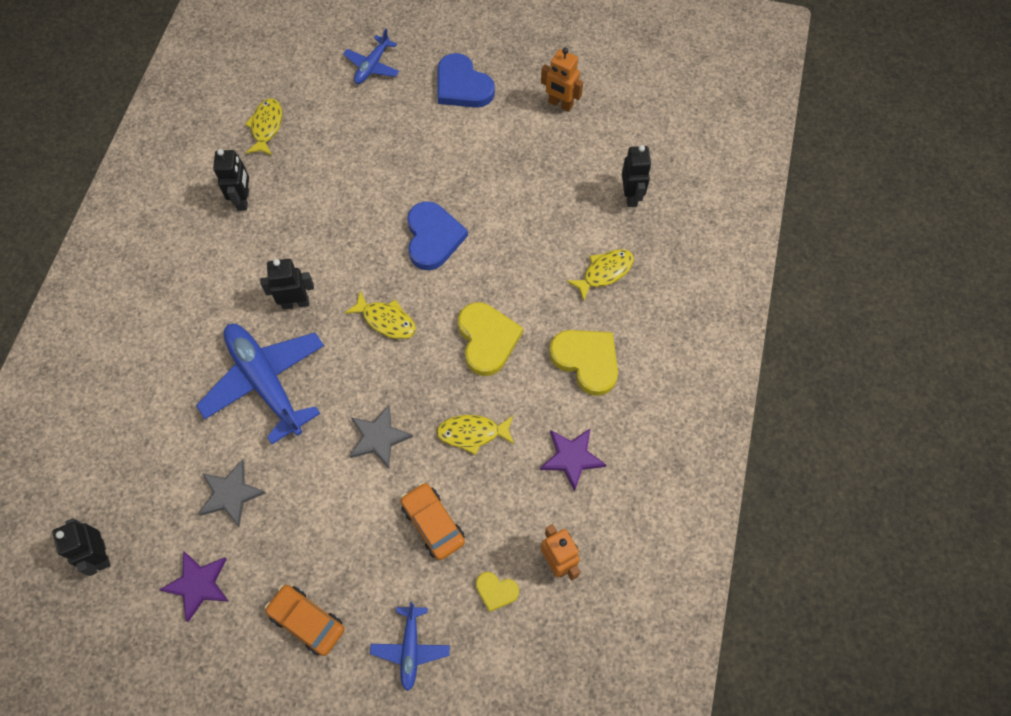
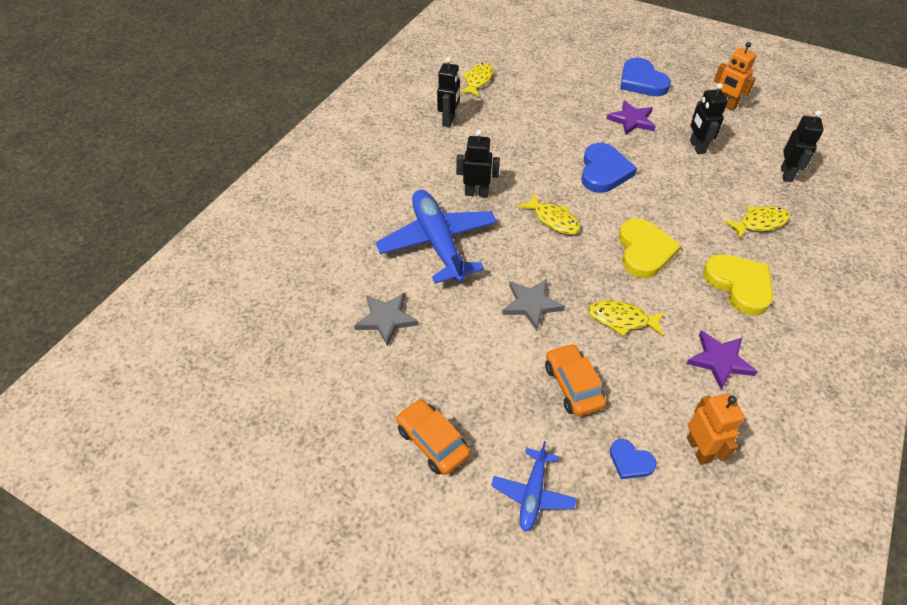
camera: 15 degrees right, 15 degrees down
black robot [52,518,111,576] -> black robot moved to [690,83,728,154]
purple star [159,551,229,622] -> purple star moved to [606,101,656,135]
blue plane [343,29,399,84] -> none
yellow heart [476,572,519,612] -> blue heart [610,439,657,479]

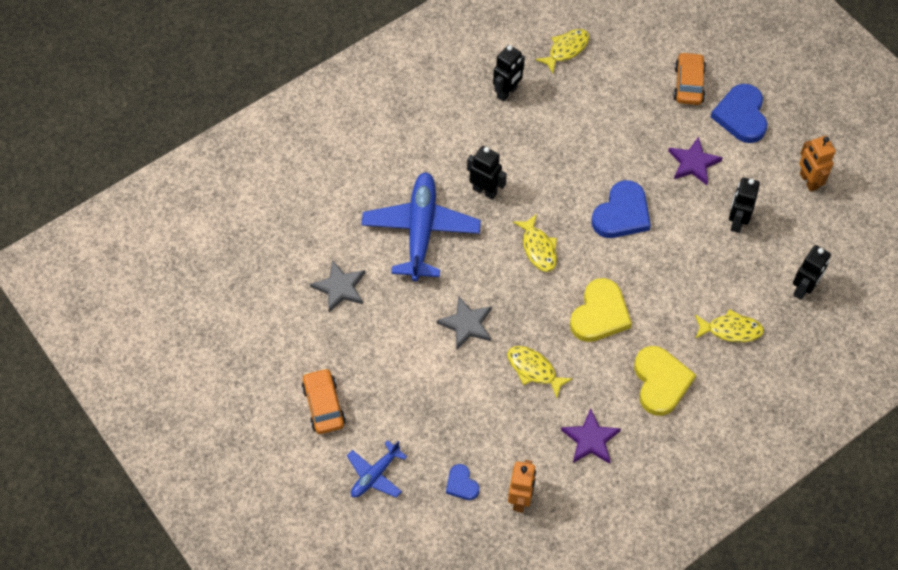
camera: 25 degrees right, 10 degrees up
orange car [545,343,606,416] -> orange car moved to [673,52,706,105]

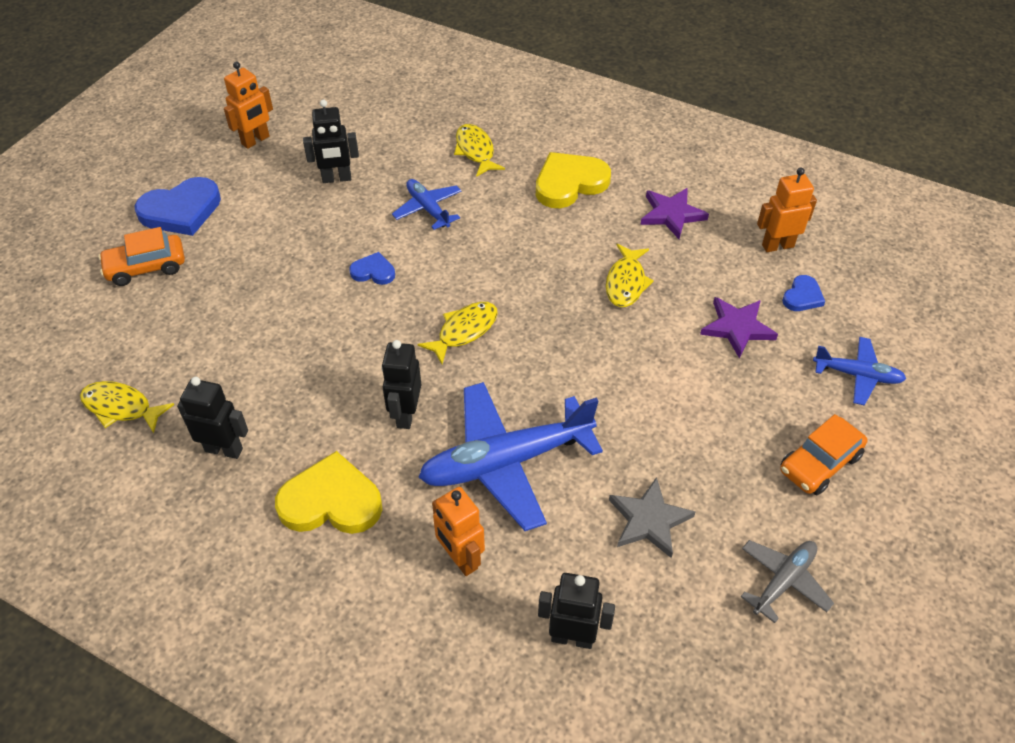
camera: 115 degrees left, 10 degrees down
grey star [437,296,492,350] -> none
yellow heart [570,278,632,342] -> yellow heart moved to [275,451,382,534]
blue heart [591,180,651,238] -> blue heart [349,252,395,285], size x0.52
purple star [668,137,723,185] -> purple star moved to [700,297,778,358]
black robot [793,245,831,300] -> black robot moved to [538,573,615,649]
none -> blue plane [392,179,462,230]
none -> orange robot [432,487,485,576]
none -> grey plane [741,540,834,623]

